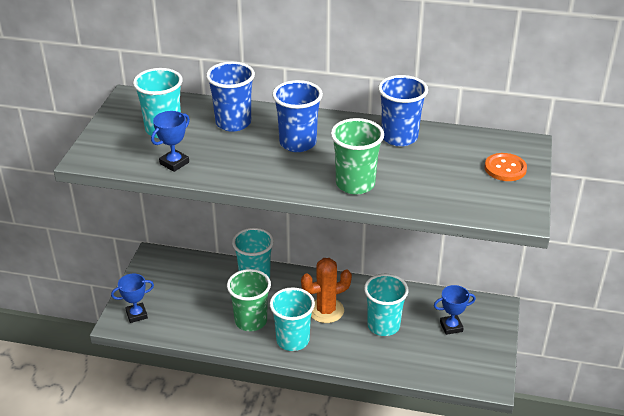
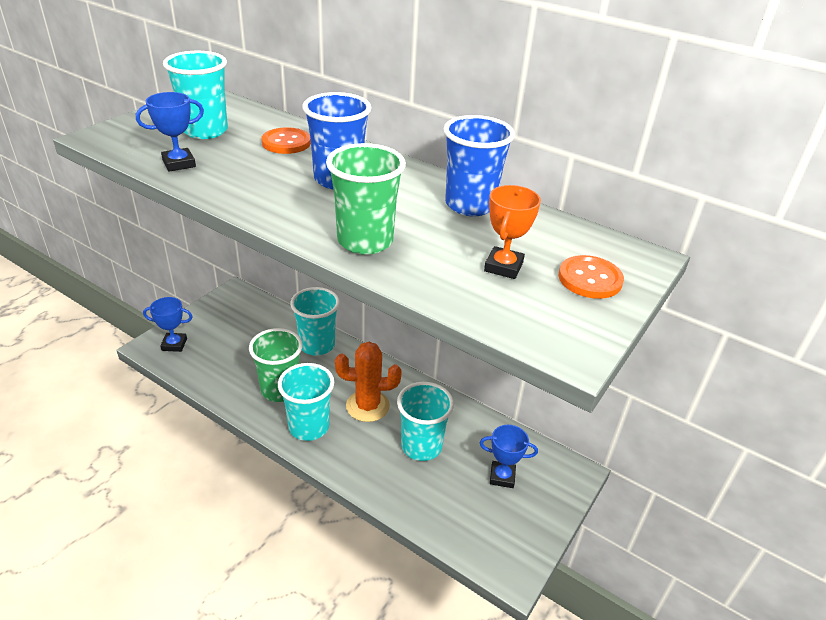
camera: 20 degrees right, 0 degrees up
blue cup [206,62,255,132] -> orange button [262,127,311,154]
none -> orange trophy [484,185,541,279]

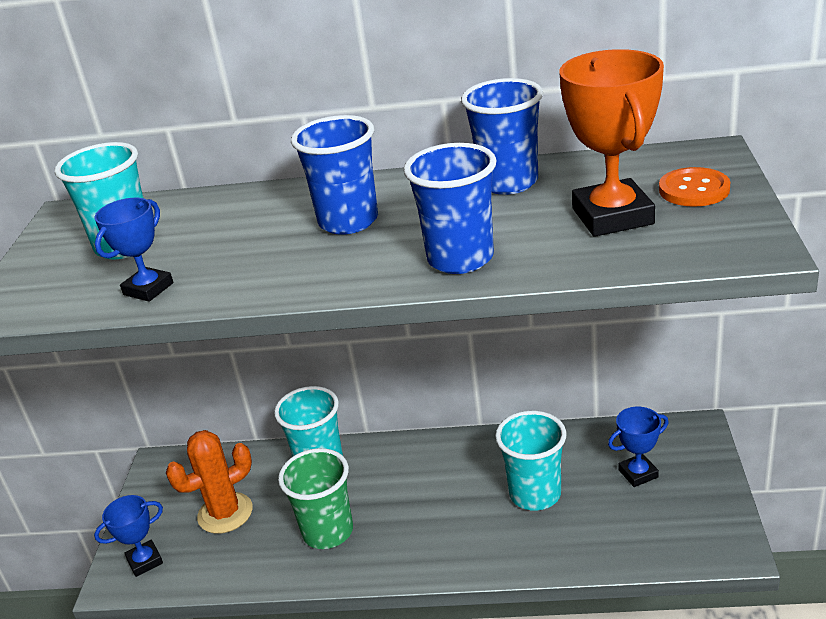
camera: 25 degrees left, 5 degrees down
orange button [262,127,311,154] -> none
turquoise cup [278,363,334,441] -> none
green cup [326,143,406,255] -> blue cup [403,143,497,274]
orange cactus [335,342,402,422] -> orange cactus moved to [166,430,253,534]
orange trophy [484,185,541,279] -> orange trophy [559,49,664,237], size x1.75

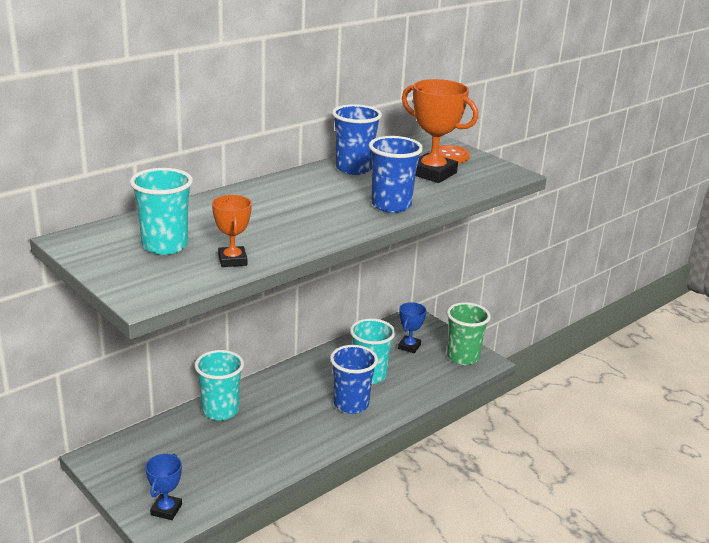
camera: 50 degrees left, 5 degrees down
blue trophy [94,198,174,302] -> orange trophy [212,195,252,267]
orange cactus [166,430,253,534] -> none
green cup [278,448,353,549] -> green cup moved to [447,302,491,365]
blue cup [291,115,378,235] -> blue cup moved to [330,345,378,414]

